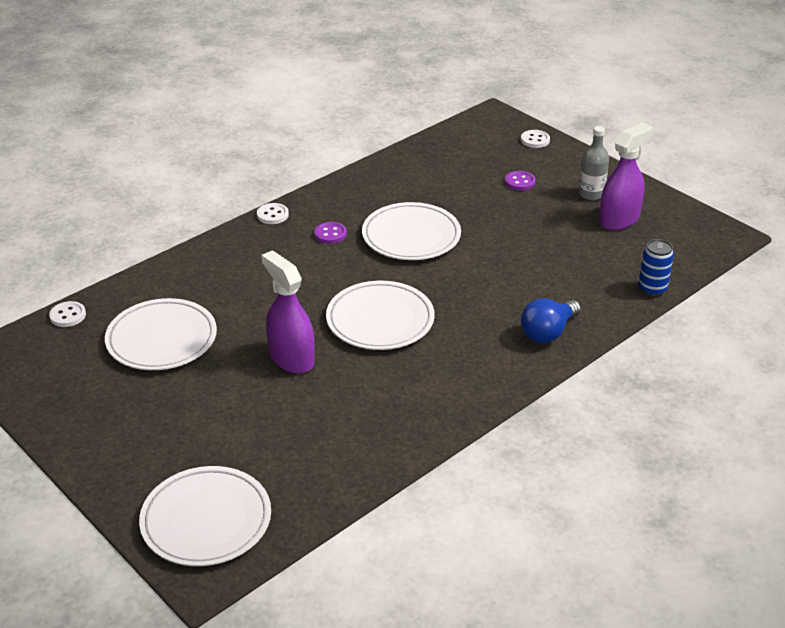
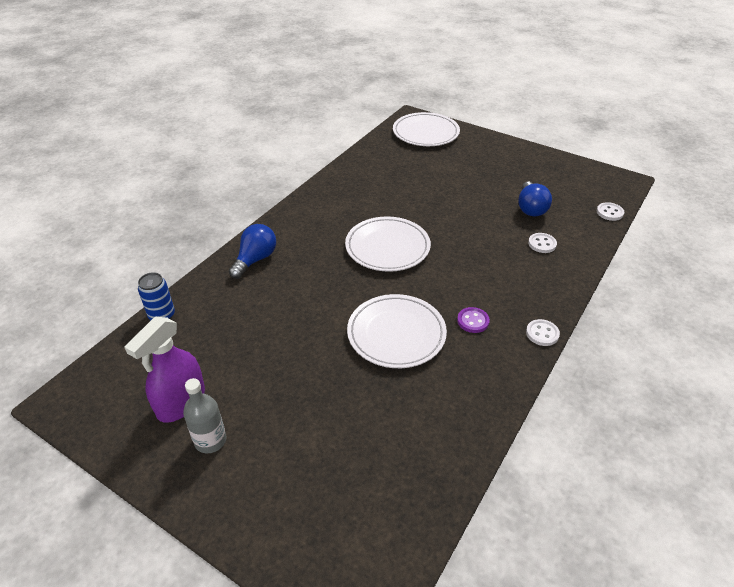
camera: 165 degrees right, 5 degrees up
white plate [105,298,217,370] -> blue light bulb [518,182,552,217]
purple spray bottle [261,250,315,374] -> none
purple button [505,171,536,191] -> none
white button [521,130,550,148] -> white button moved to [528,233,557,253]

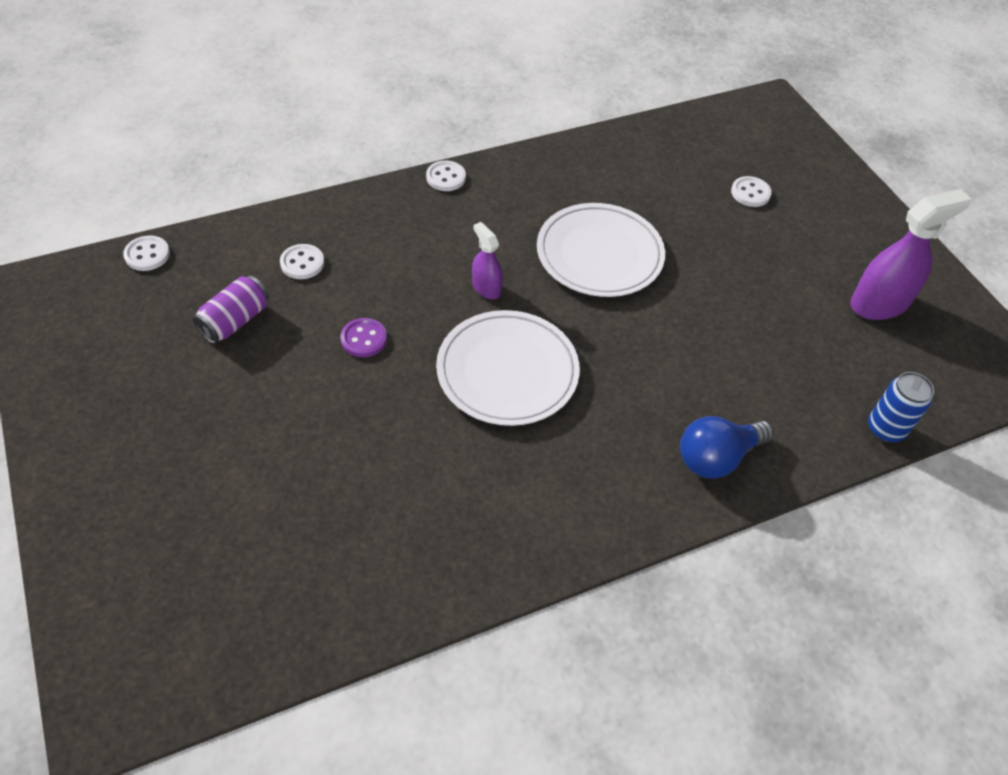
camera: 150 degrees left, 10 degrees up
grey bottle [183,378,226,454] -> none
white plate [393,112,460,146] -> none
purple button [457,307,490,333] -> purple button moved to [341,318,387,357]
blue light bulb [518,182,552,217] -> purple can [192,276,269,343]
none -> purple spray bottle [472,222,503,299]
none -> white button [731,176,772,207]

